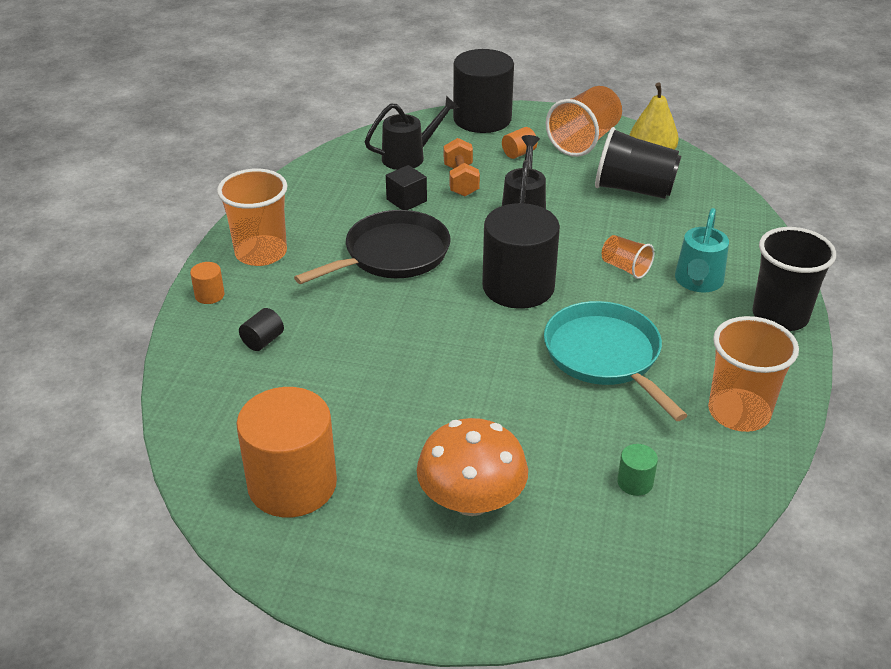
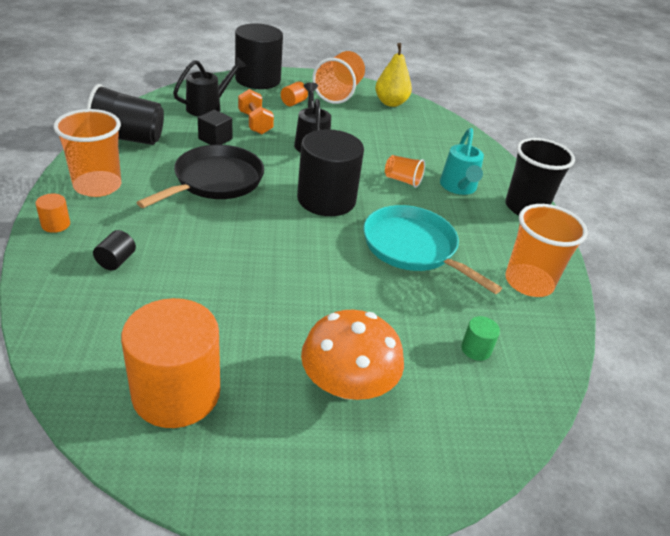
camera: 20 degrees left, 0 degrees up
black cup [595,127,681,199] -> black cup moved to [86,84,164,145]

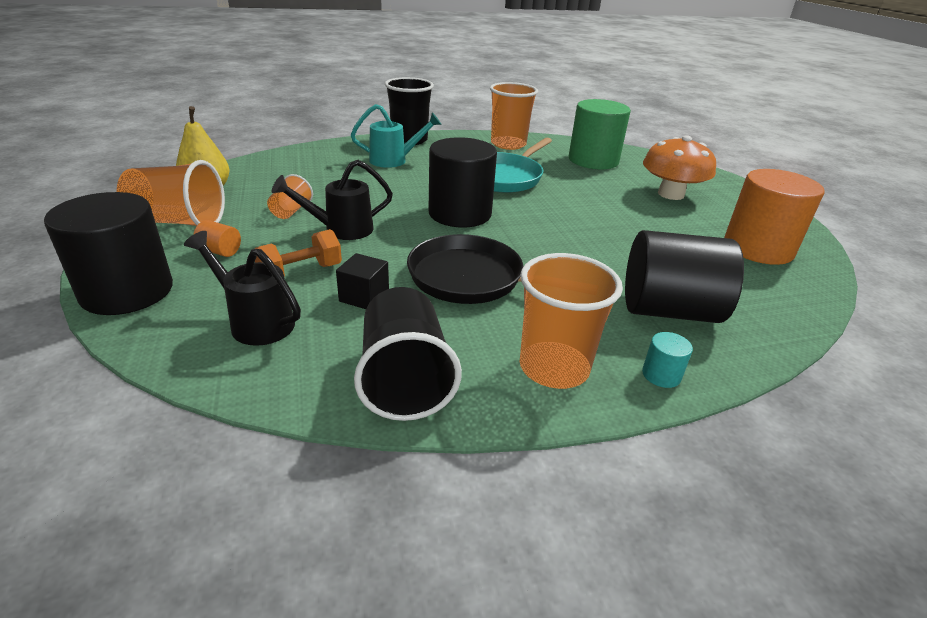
camera: 100 degrees left, 5 degrees down
orange cylinder [35,193,70,233] -> turquoise cylinder [642,332,693,388]
black cylinder [93,230,136,270] -> black cylinder [625,230,744,323], size x2.48
orange cup [385,155,425,188] -> orange cup moved to [267,174,313,219]
green cylinder [461,316,500,361] -> green cylinder [569,99,631,169], size x2.48

